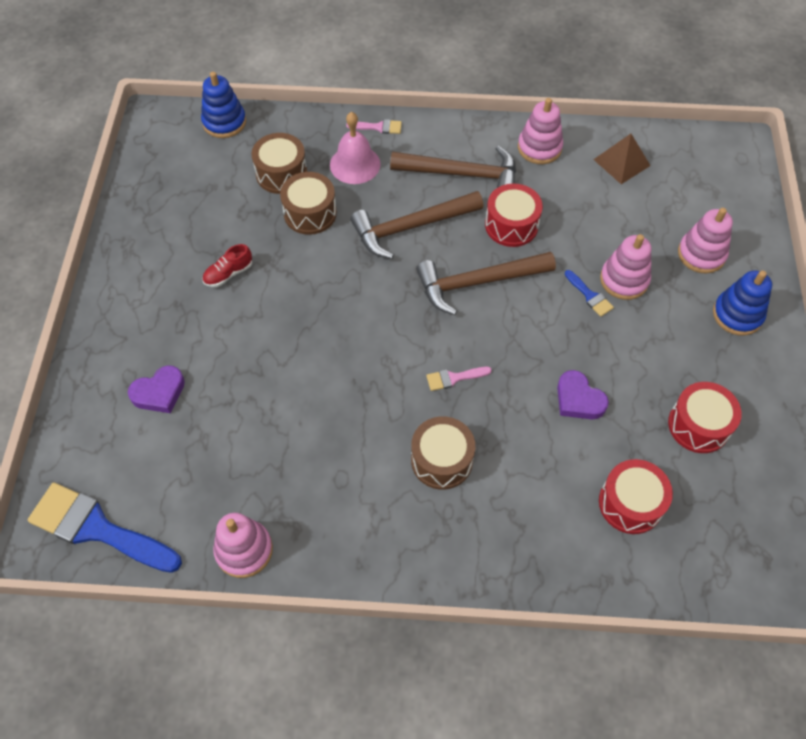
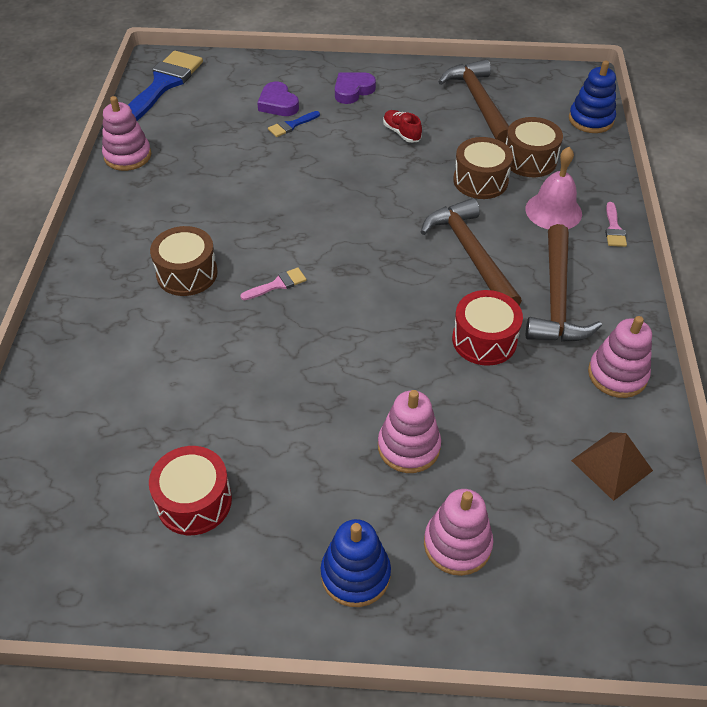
camera: 90 degrees right, 10 degrees down
brown hammer [416,252,556,315] -> brown hammer moved to [439,59,509,144]
pink brush [426,367,492,391] -> pink brush turned 75 degrees clockwise [240,267,306,300]
purple heart [557,370,609,419] -> purple heart moved to [335,72,376,104]
blue brush [565,270,614,317] -> blue brush moved to [268,111,320,137]
red drum [599,459,673,534] -> none

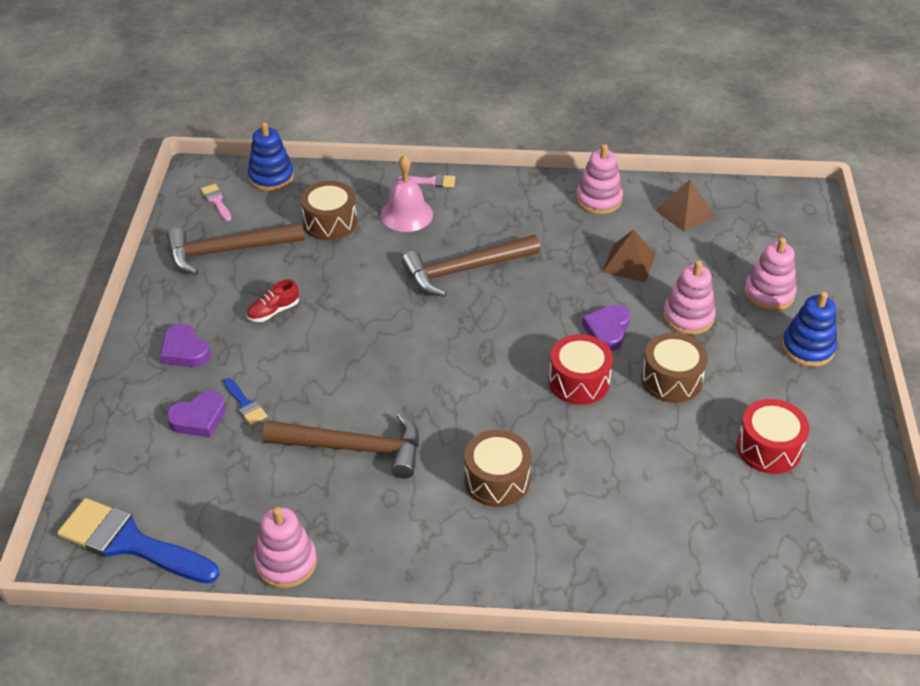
camera: 90 degrees left, 5 degrees down
pink brush [240,267,306,300] -> pink brush moved to [201,184,231,221]
red drum [452,290,523,366] -> red drum moved to [549,334,613,405]
brown drum [453,137,513,199] -> brown drum moved to [641,333,708,403]
brown hammer [526,224,602,342] -> brown hammer moved to [262,413,419,479]
none -> purple heart [582,305,630,351]
none -> brown pyramid [603,229,655,282]

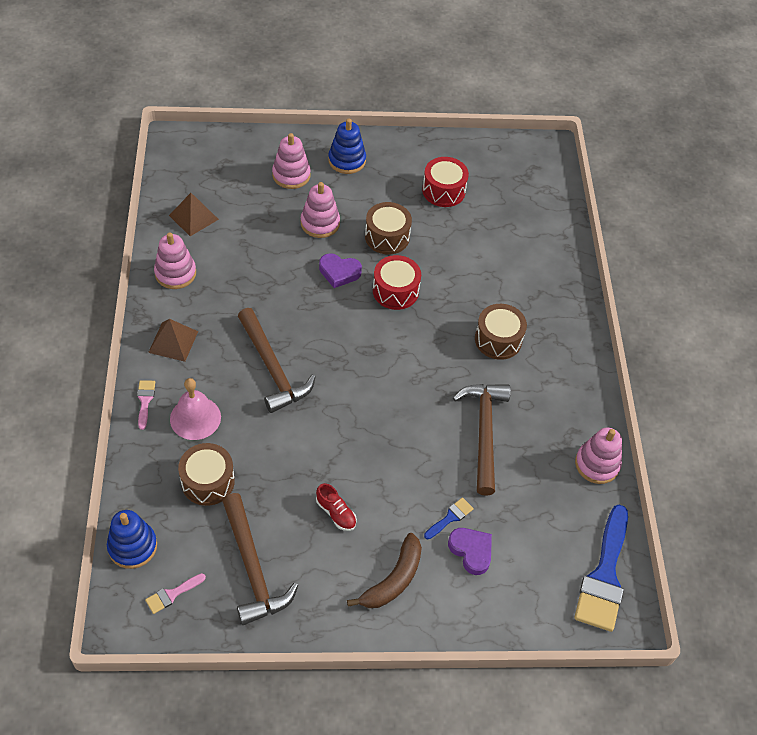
camera: 100 degrees left, 10 degrees up
purple heart [160,323,210,367] -> brown banana [347,533,422,608]
brown pyramid [603,229,655,282] -> brown pyramid moved to [148,319,198,362]

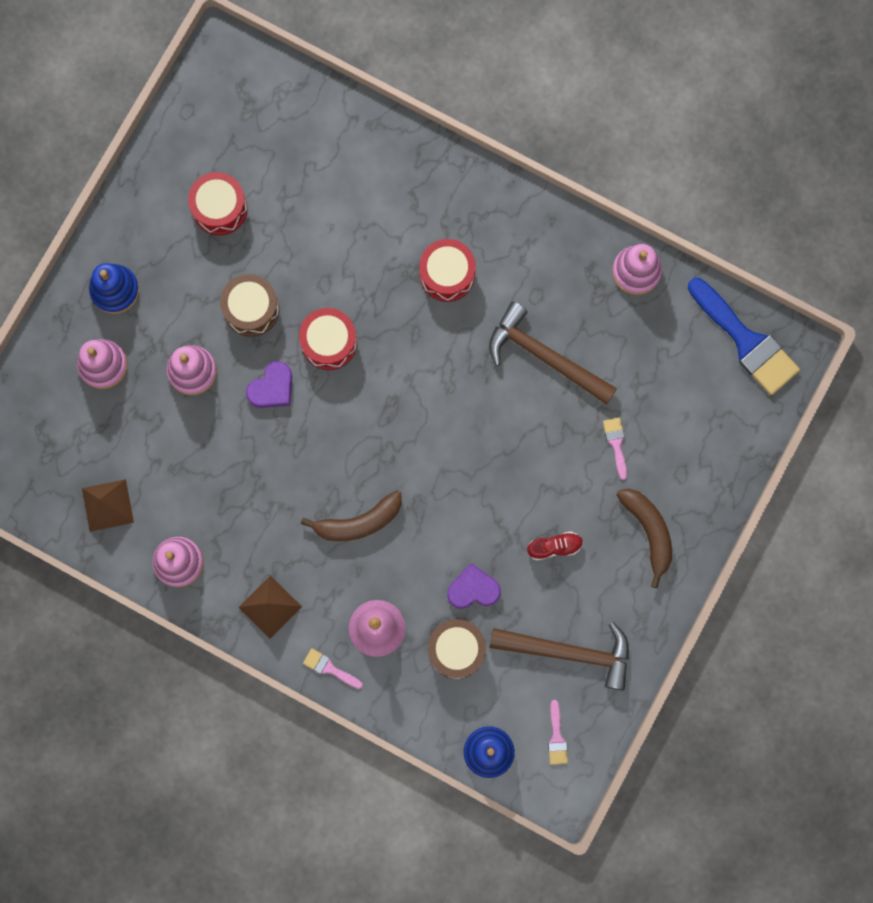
camera: 55 degrees left, 25 degrees up
brown hammer [238,308,316,413] -> brown banana [301,490,402,541]
blue brush [424,497,474,539] -> pink brush [603,418,627,480]
purple heart [448,528,492,575] -> purple heart moved to [447,563,501,609]
brown drum [475,304,527,360] -> red drum [419,239,476,302]

